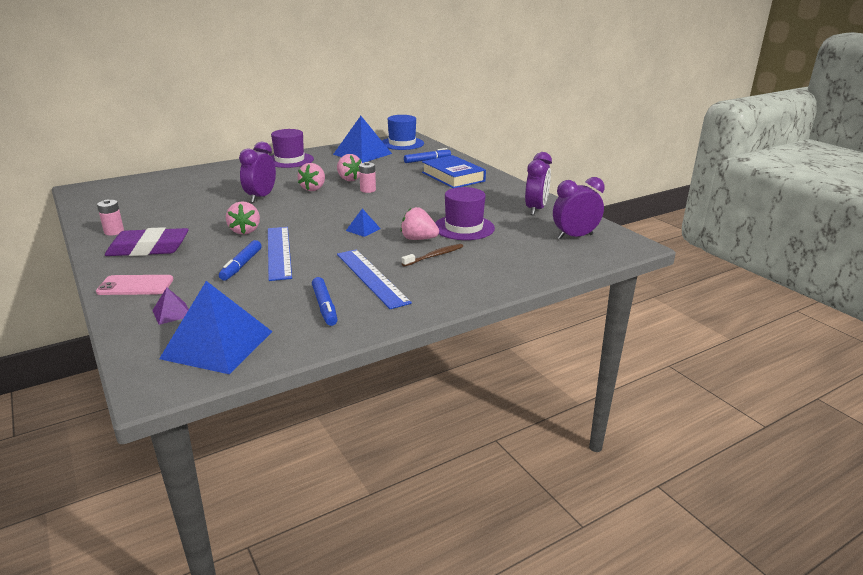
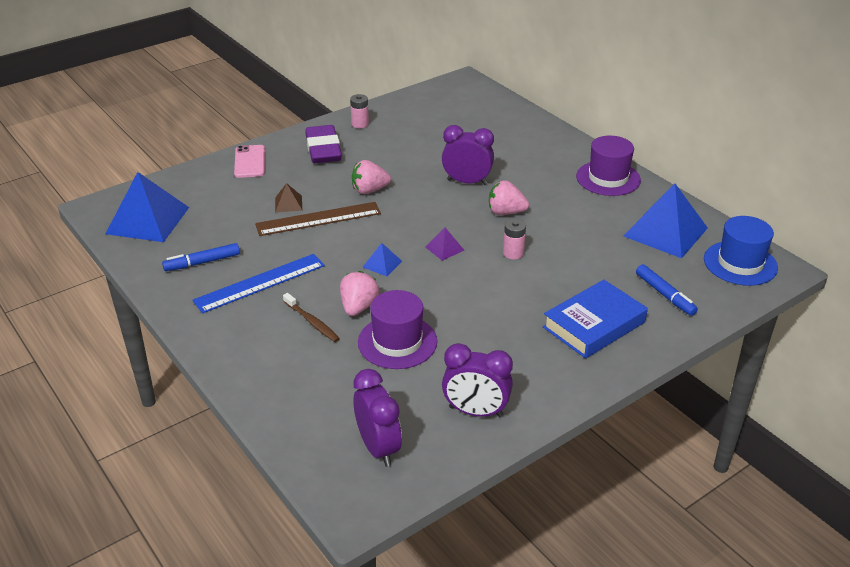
camera: 85 degrees right, 10 degrees up
purple pyramid [152,288,189,325] -> purple pyramid moved to [425,228,464,261]
blue marker [219,240,262,281] -> brown pyramid [275,183,302,212]
blue ruler [268,227,292,281] -> brown ruler [255,202,381,236]
pink strawberry [337,154,362,181] -> none

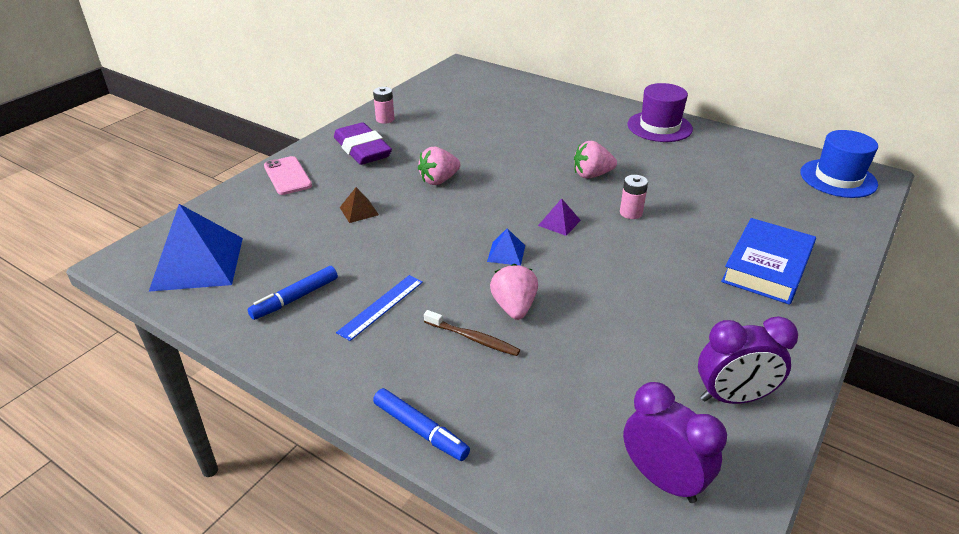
camera: 20 degrees left, 0 degrees up
blue ruler [192,254,325,314] -> blue ruler [336,275,423,341], size x0.64
brown ruler [255,202,381,236] -> none
purple hat [358,290,437,369] -> none
purple clock [442,125,494,185] -> none
blue pyramid [624,183,708,258] -> none
blue marker [636,264,698,316] -> blue marker moved to [373,388,470,461]

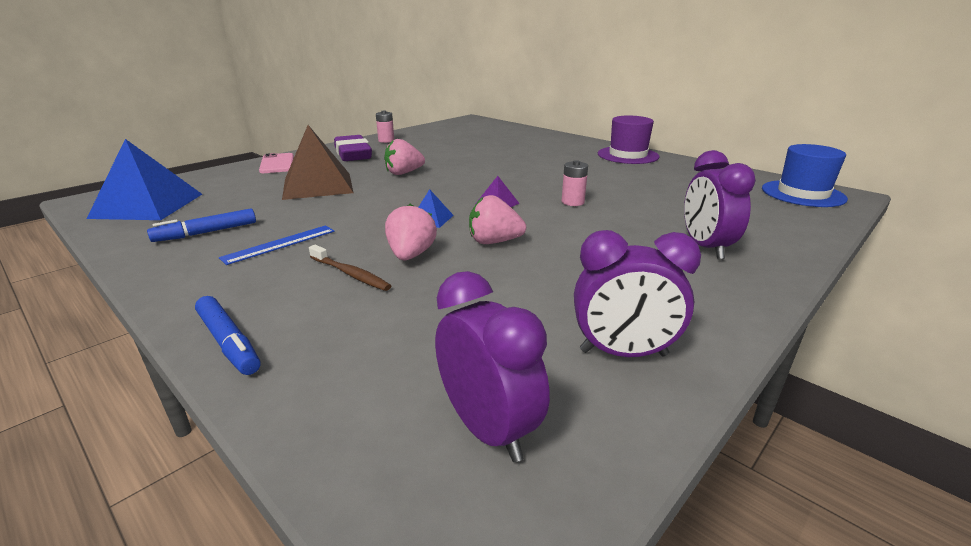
camera: 10 degrees right, 10 degrees down
brown pyramid [340,187,379,223] -> brown pyramid [282,125,354,200], size x2.26
pink strawberry [574,141,617,179] -> pink strawberry moved to [469,195,526,244]
blue book [721,218,816,305] -> purple clock [684,150,756,260]

